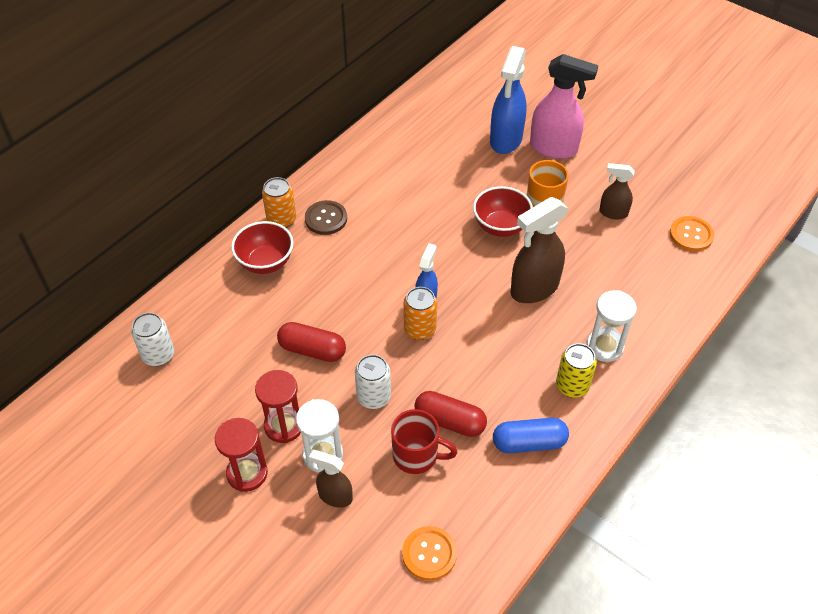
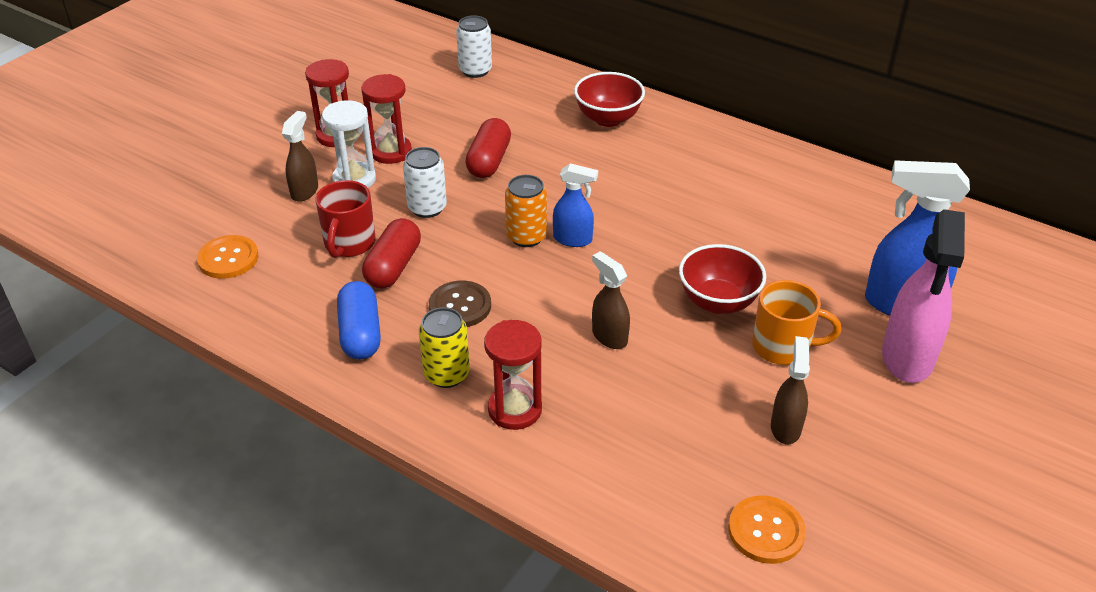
camera: 85 degrees right, 10 degrees down
orange can [262,177,296,228] -> none
brown button [305,200,347,235] -> brown button moved to [429,280,491,327]
brown spray bottle [510,197,569,303] -> brown spray bottle [592,251,630,349], size x0.56
white hourglass [587,290,637,362] -> red hourglass [484,320,542,430]

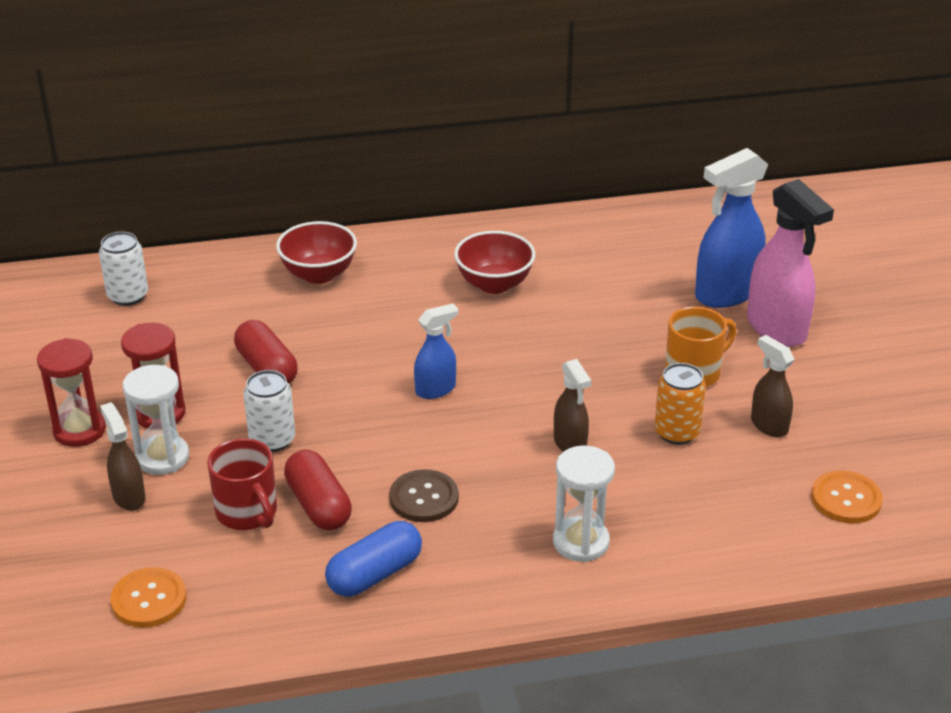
camera: 45 degrees left, 5 degrees down
blue capsule [337,281,381,359] -> blue capsule turned 75 degrees counterclockwise [325,521,422,597]
yellow can [419,307,470,388] -> none
red hourglass [484,320,542,430] -> white hourglass [553,446,615,562]
orange can [505,175,547,247] -> orange can moved to [654,363,706,445]
brown spray bottle [592,251,630,349] -> brown spray bottle turned 120 degrees counterclockwise [554,359,591,452]
red bowl [679,244,766,314] -> red bowl moved to [454,231,535,294]

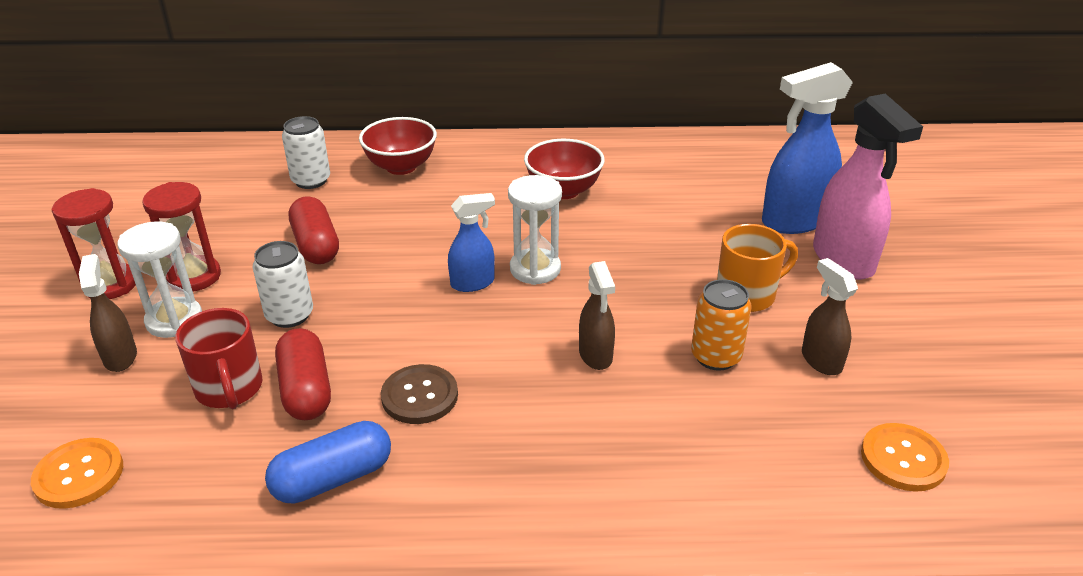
camera: 10 degrees right, 0 degrees up
white can [99,232,148,306] -> white can moved to [282,116,330,189]
white hourglass [553,446,615,562] -> white hourglass moved to [508,175,562,285]

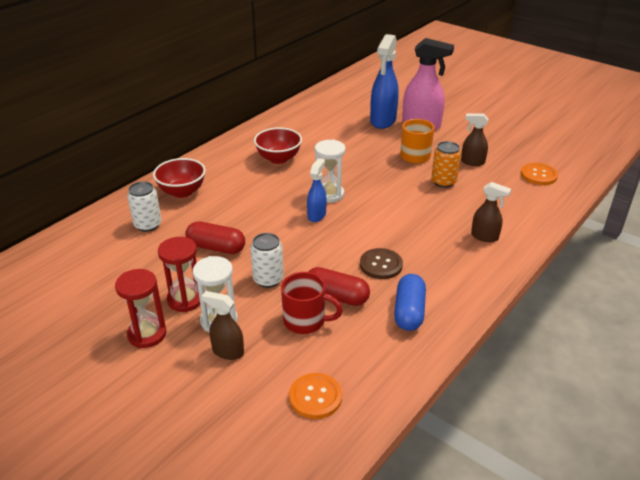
camera: 50 degrees left, 0 degrees up
brown spray bottle [579,261,615,370] -> brown spray bottle moved to [471,182,511,242]

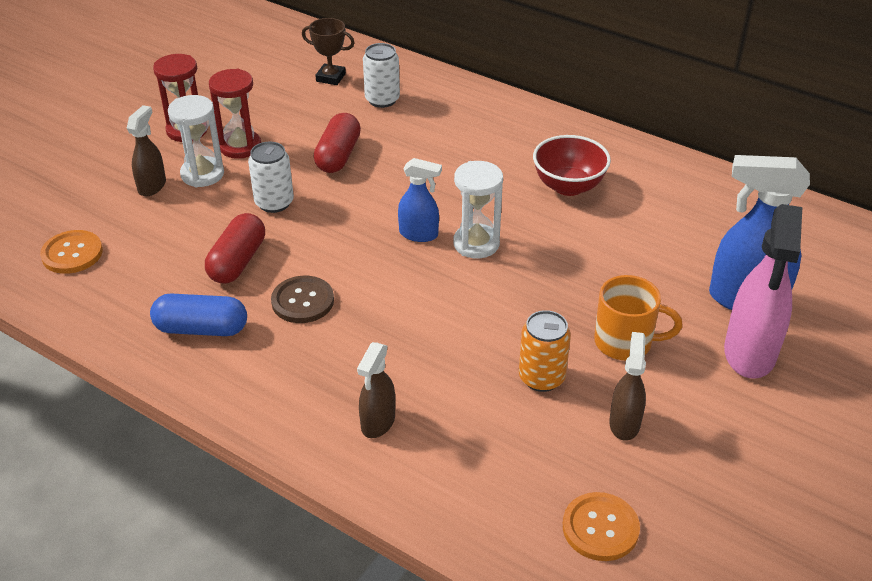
camera: 85 degrees right, 5 degrees up
red bowl [153,158,206,198] -> none
red mug [281,272,343,334] -> none
none -> brown trophy [302,18,355,85]

